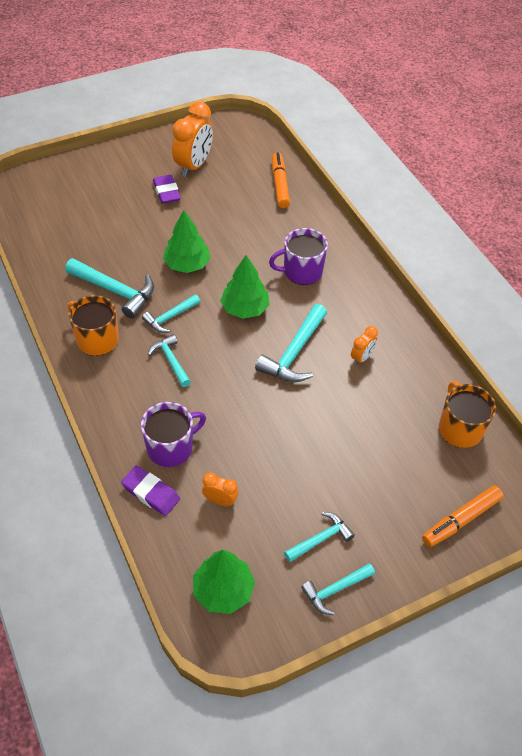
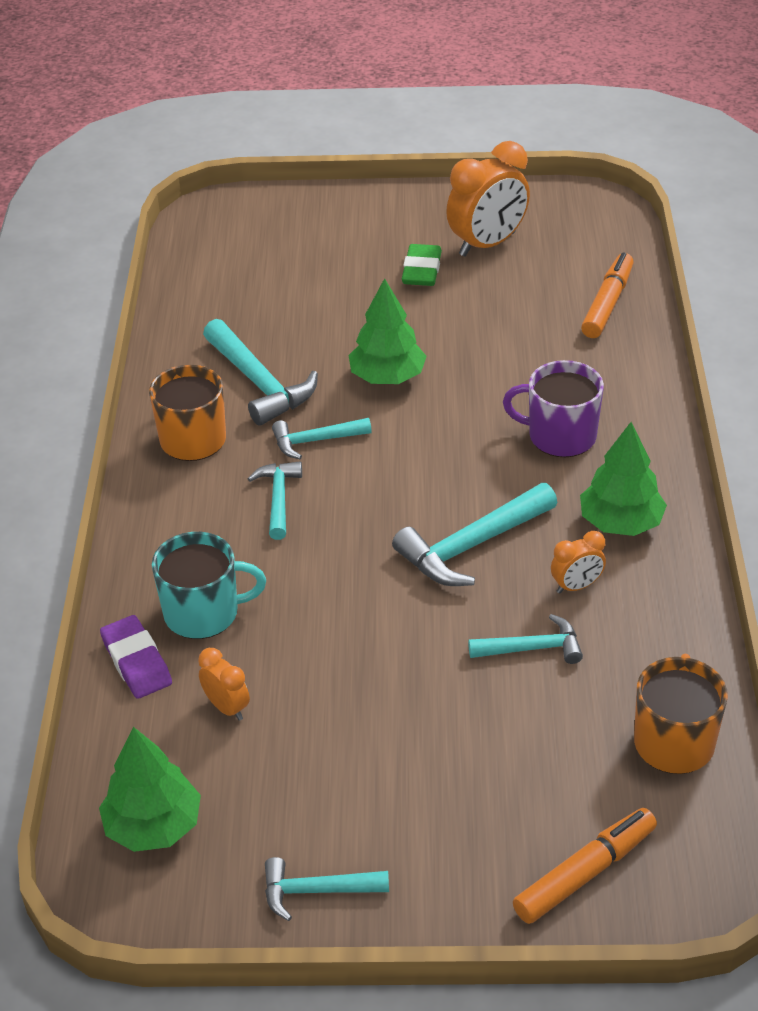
camera: 30 degrees right, 10 degrees down
purple mug [141,402,206,467] -> turquoise mug [152,532,266,639]
purple eraser [153,175,181,204] -> green eraser [402,244,442,286]
green tree [220,255,270,319] -> green tree moved to [580,422,667,536]
turquoise hammer [284,512,355,562] -> turquoise hammer moved to [468,614,583,664]
orange marker [422,486,504,547] -> orange marker turned 150 degrees clockwise [513,808,657,924]

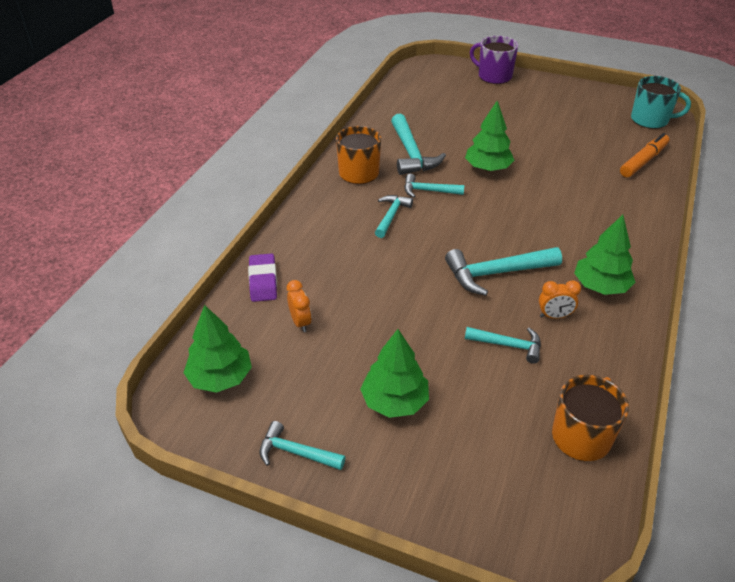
camera: 20 degrees right, 0 degrees up
turquoise mug [152,532,266,639] -> turquoise mug moved to [631,76,691,129]
green eraser [402,244,442,286] -> none
orange clock [446,141,530,257] -> none
purple mug [503,360,604,457] -> purple mug moved to [470,36,518,84]
orange marker [513,808,657,924] -> none
none -> green tree [360,329,429,418]

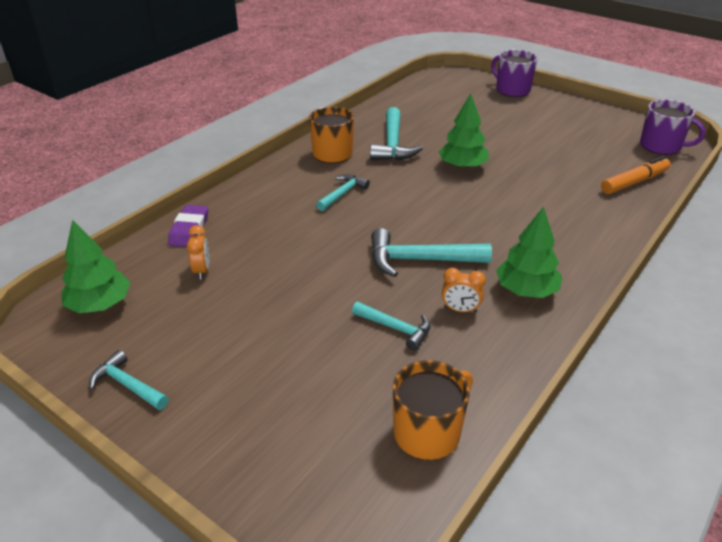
camera: 15 degrees right, 5 degrees down
green tree [360,329,429,418] -> none
turquoise hammer [404,174,465,198] -> none
turquoise mug [631,76,691,129] -> purple mug [640,99,706,155]

